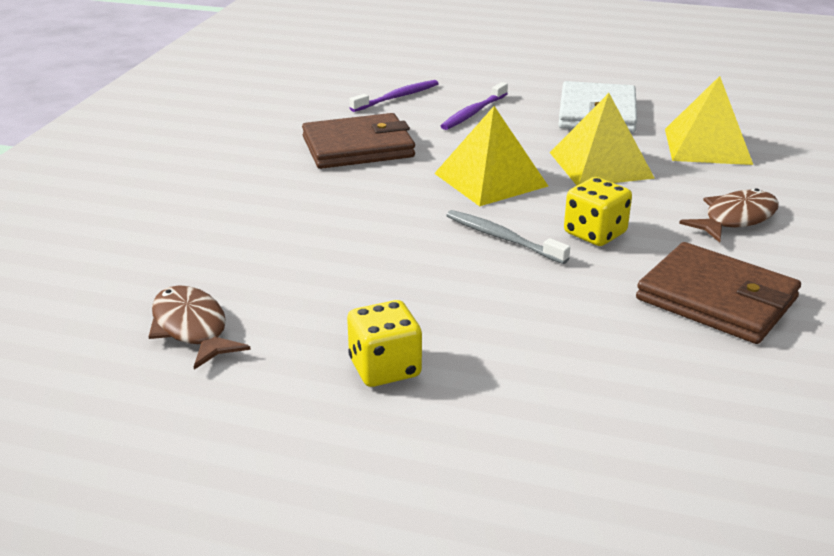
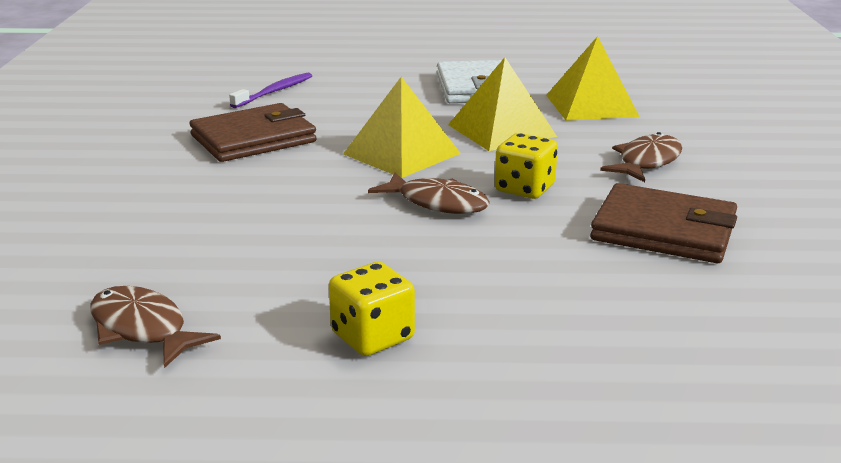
camera: 15 degrees left, 5 degrees down
purple toothbrush [441,82,508,130] -> none
grey toothbrush [446,210,570,264] -> brown fish [368,172,490,214]

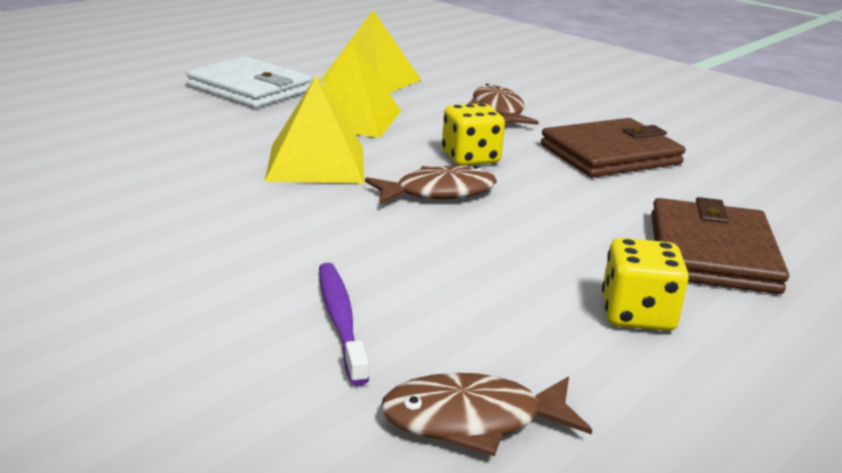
camera: 50 degrees left, 0 degrees up
brown wallet [189,103,317,162] -> brown wallet moved to [651,197,789,294]
purple toothbrush [229,73,312,108] -> purple toothbrush moved to [319,263,369,386]

